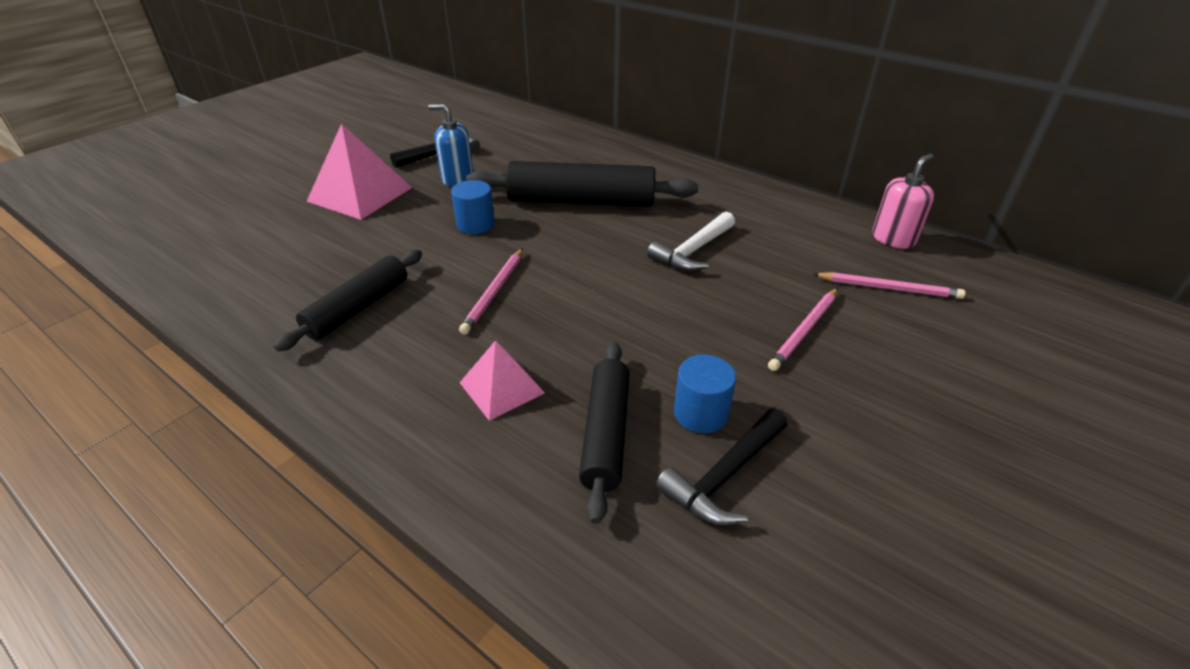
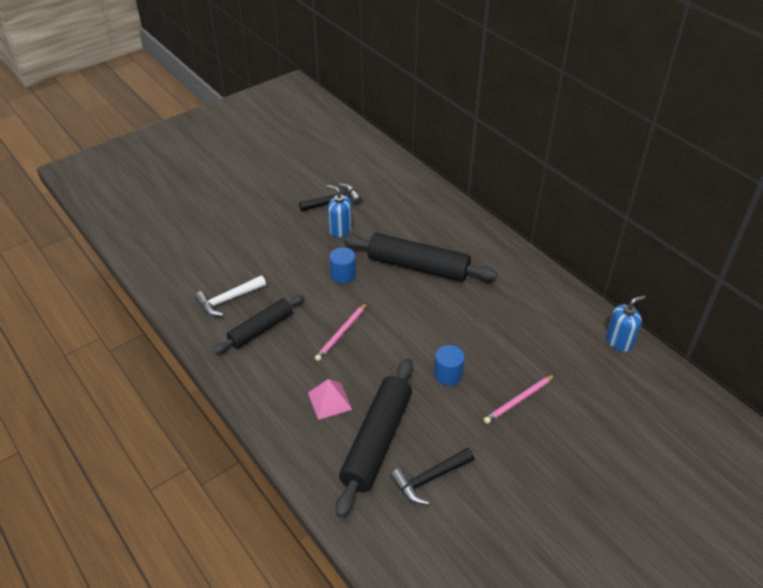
camera: 15 degrees right, 5 degrees up
pink pyramid [306,123,412,220] -> none
black rolling pin [579,342,630,524] -> black rolling pin [336,358,413,518], size x1.57
white hammer [647,212,735,271] -> white hammer moved to [195,275,266,316]
blue cylinder [674,354,736,433] -> blue cylinder moved to [434,345,465,386]
pink pencil [813,272,965,299] -> none
pink soap dispenser [872,154,934,249] -> blue soap dispenser [606,295,645,352]

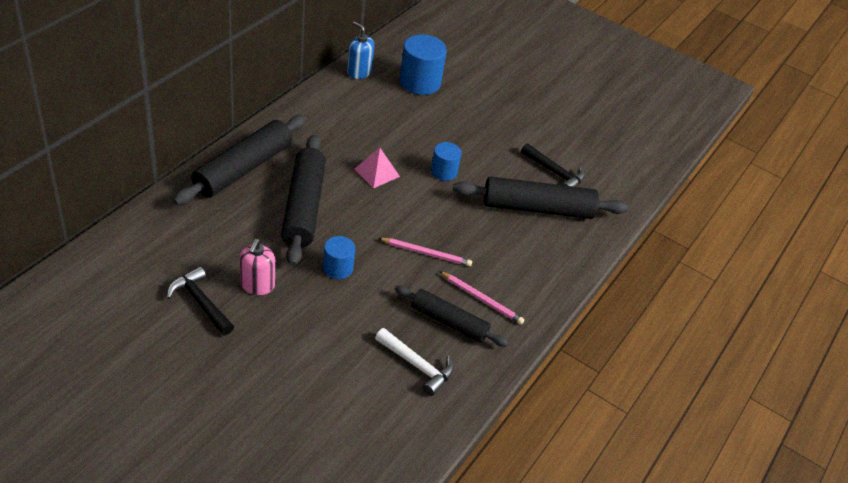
camera: 115 degrees left, 0 degrees up
pink pyramid [308,379,352,420] -> pink pyramid moved to [354,148,400,188]
blue soap dispenser [327,185,352,237] -> pink soap dispenser [240,239,275,295]
pink pencil [484,375,555,424] -> pink pencil moved to [439,271,524,324]
none -> black rolling pin [173,115,306,205]
none -> blue cylinder [399,34,447,95]

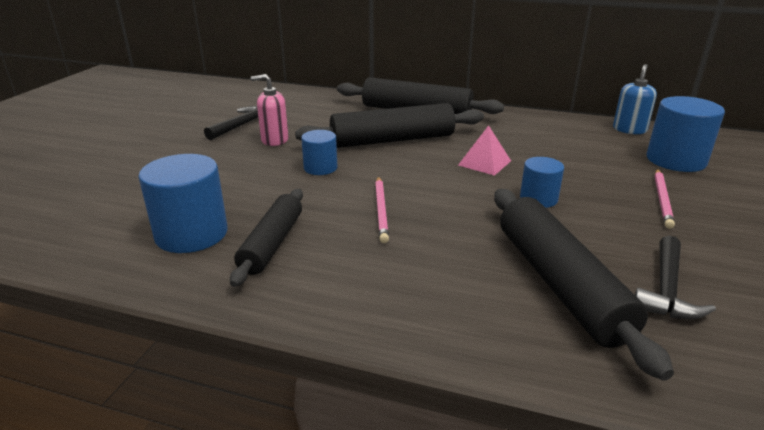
camera: 80 degrees right, 15 degrees down
white hammer [375,328,454,396] -> blue cylinder [138,154,228,253]
pink pencil [439,271,524,324] -> pink pencil moved to [655,169,675,229]

